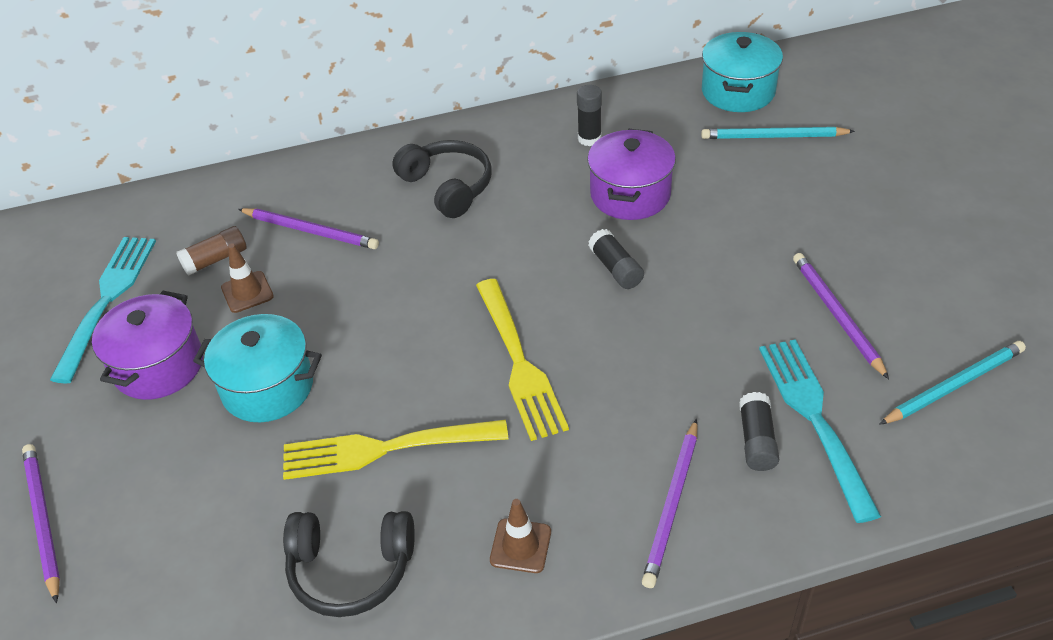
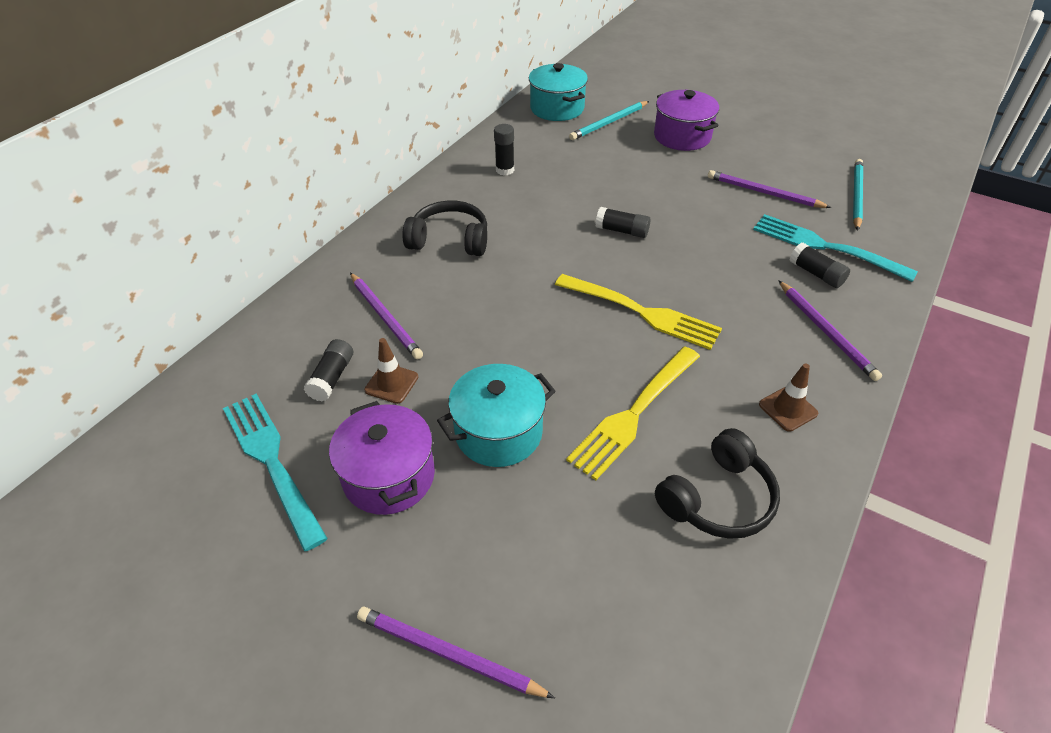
camera: 45 degrees left, 0 degrees up
brown glue stick [177,226,247,276] -> black glue stick [304,339,353,401]
purple pencil [238,208,379,249] -> purple pencil turned 75 degrees clockwise [350,273,423,360]
purple pot [587,129,676,220] -> purple pot moved to [654,90,719,151]

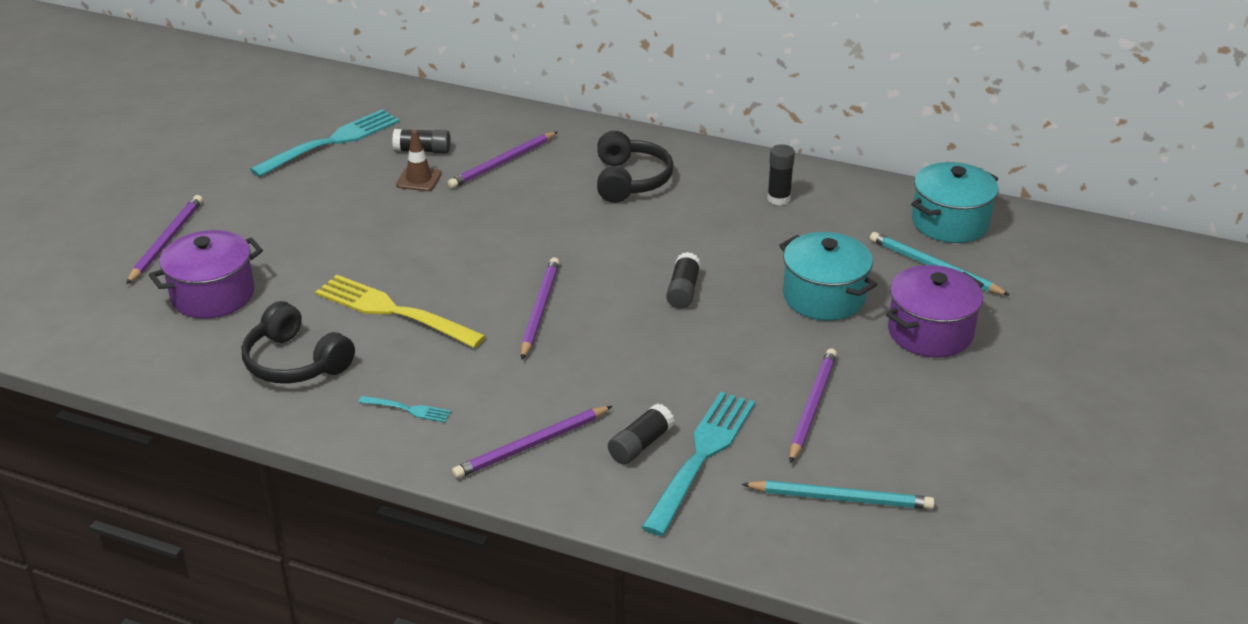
camera: 80 degrees right, 10 degrees down
purple pot [329,401,435,515] -> purple pot moved to [149,230,263,319]
turquoise pot [437,364,556,467] -> turquoise pot moved to [779,232,877,321]
yellow fork [555,274,722,350] -> purple pencil [521,257,560,359]
brown traffic cone [759,363,818,432] -> turquoise fork [358,396,451,423]

